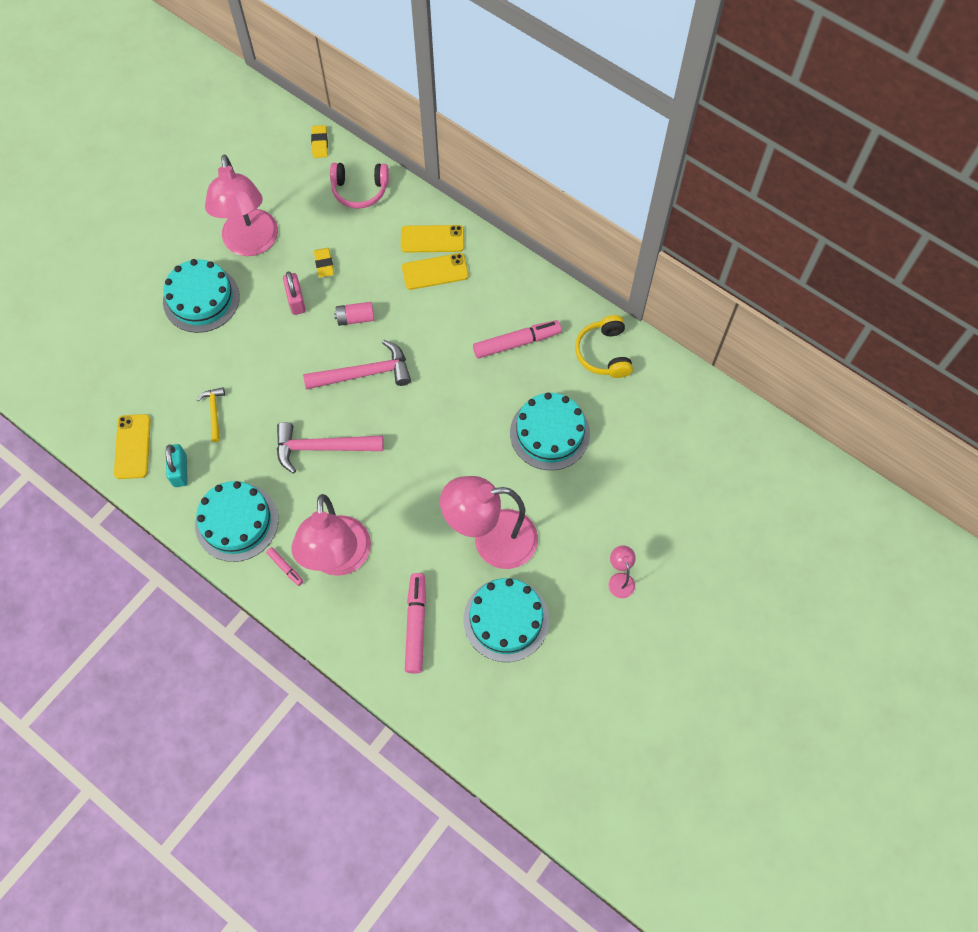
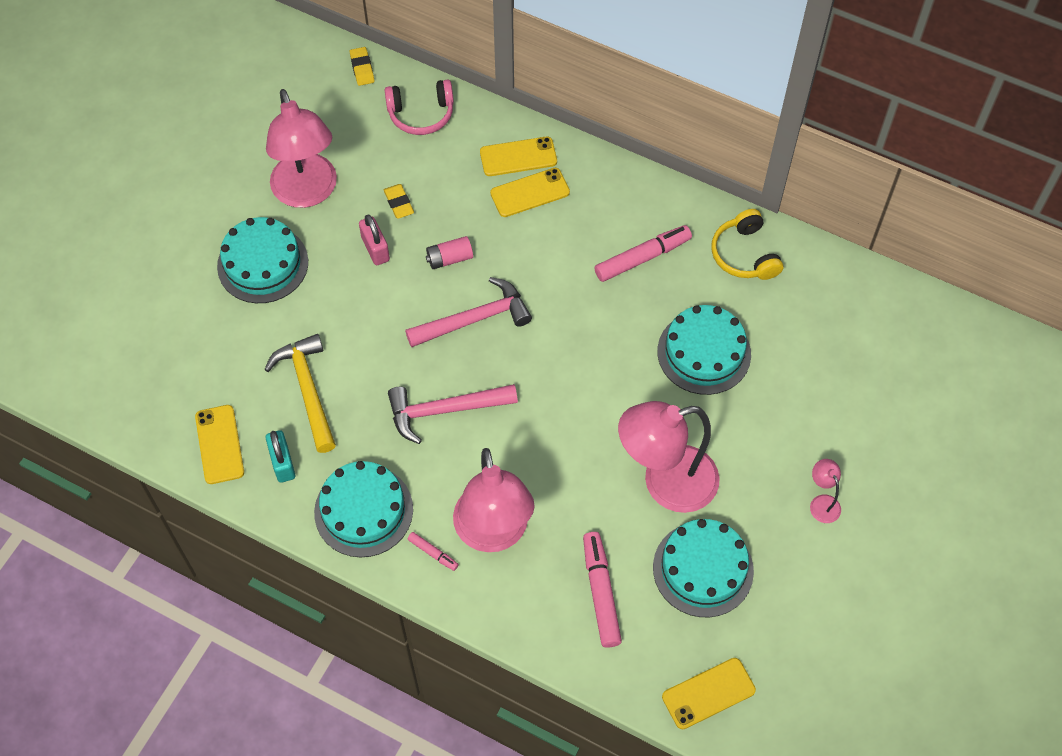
camera: 10 degrees left, 5 degrees down
yellow hammer [197,387,225,442] -> yellow hammer [264,334,336,453], size x1.85
none -> yellow phone [662,658,756,729]

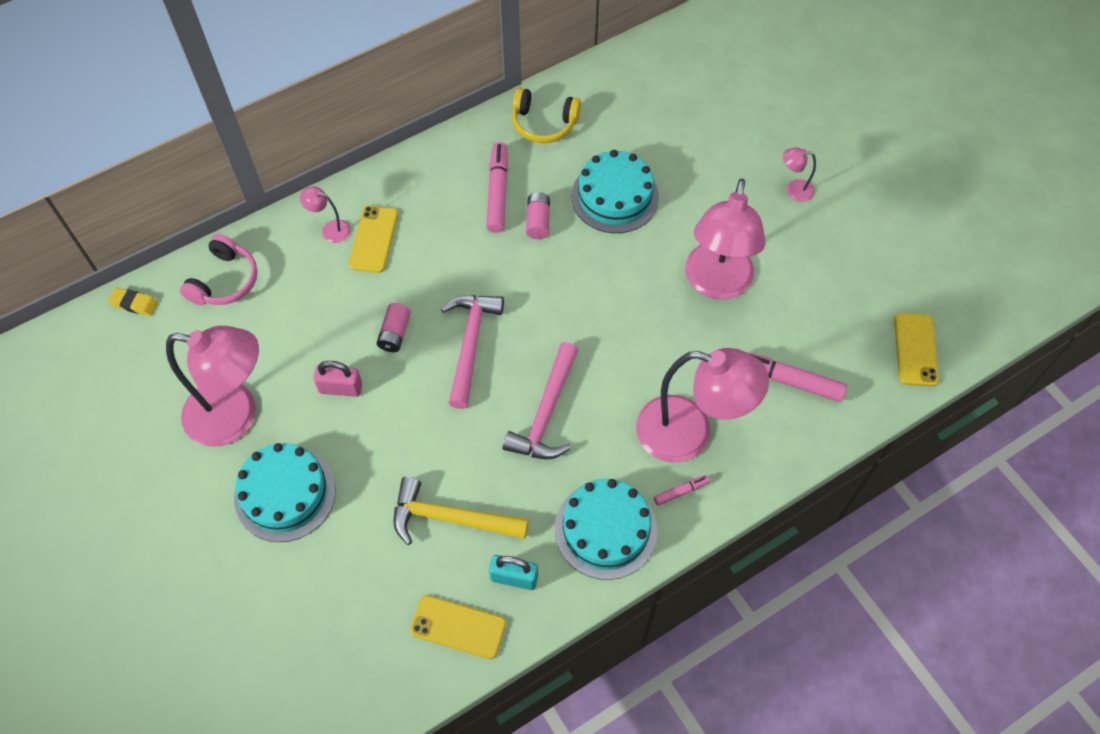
camera: 60 degrees left, 0 degrees up
yellow eraser [384,184,414,219] -> none
yellow phone [480,137,557,176] -> pink lamp [300,187,351,243]
turquoise cake [653,519,754,617] -> none
none -> pink battery [526,192,550,239]

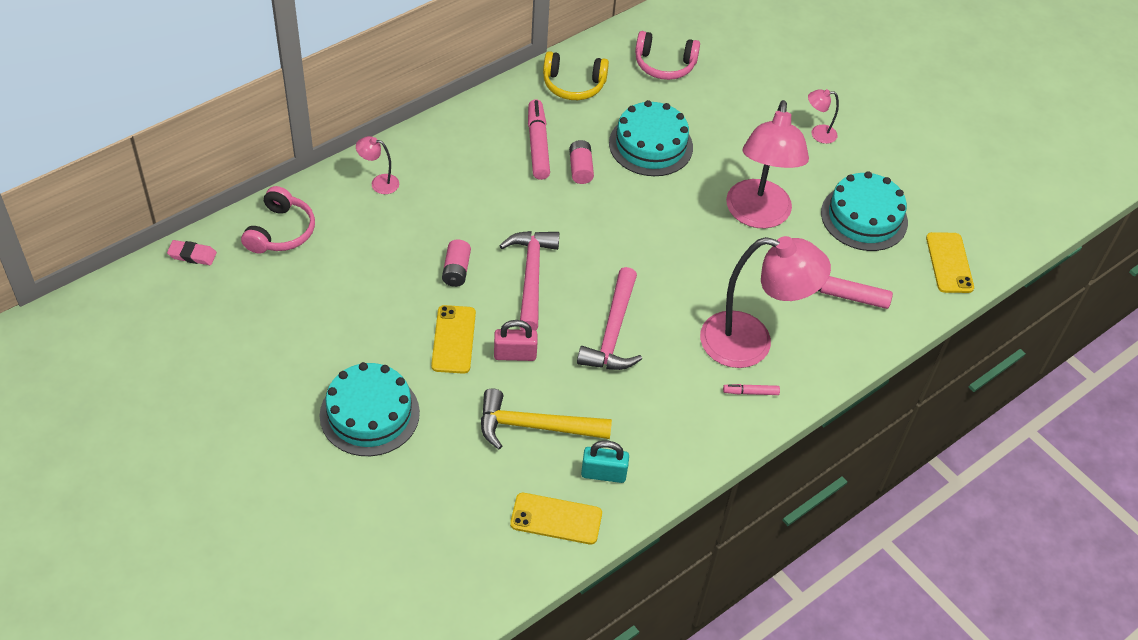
camera: 10 degrees left, 10 degrees down
yellow eraser [108,287,158,316] -> pink eraser [167,240,217,265]
pink lamp [166,326,259,447] -> none
pink padlock [313,361,362,397] -> pink padlock moved to [494,320,538,361]
yellow phone [349,205,398,273] -> yellow phone moved to [431,305,476,374]
turquoise cake [555,479,657,580] -> turquoise cake moved to [821,171,908,251]
pink marker [654,475,710,506] -> pink marker turned 150 degrees counterclockwise [723,384,780,395]
none -> pink headphones [635,31,700,80]

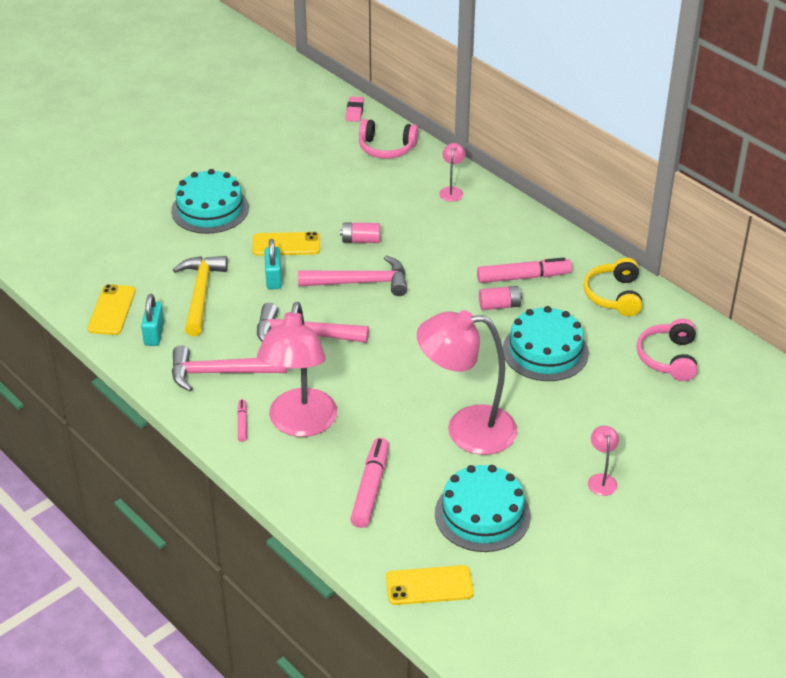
camera: 90 degrees right, 10 degrees down
pink padlock [494,320,538,361] -> turquoise padlock [265,239,282,290]
none -> pink hammer [172,345,287,391]

